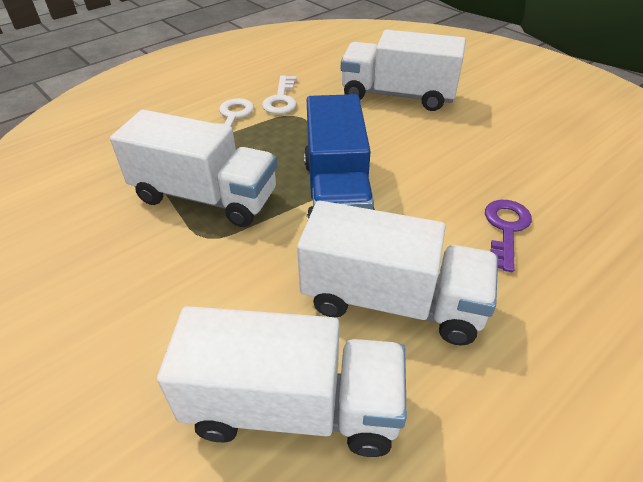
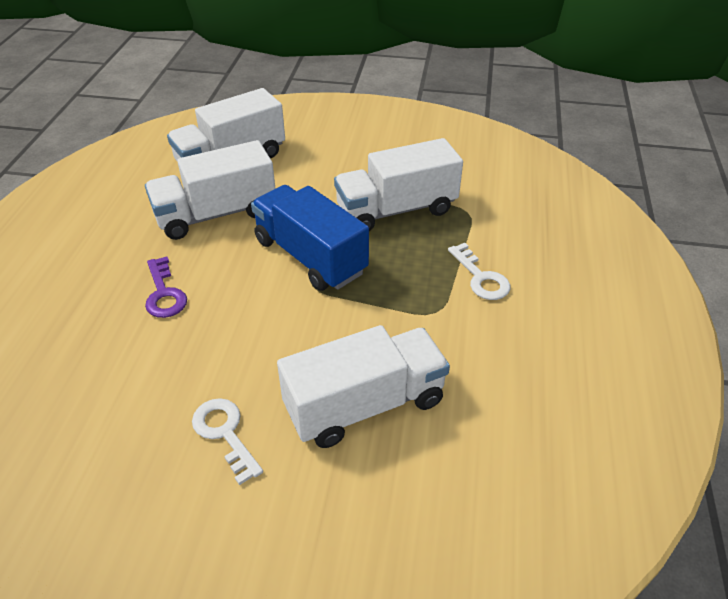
camera: 140 degrees right, 0 degrees up
white key [262,76,297,114] -> white key moved to [192,398,263,485]

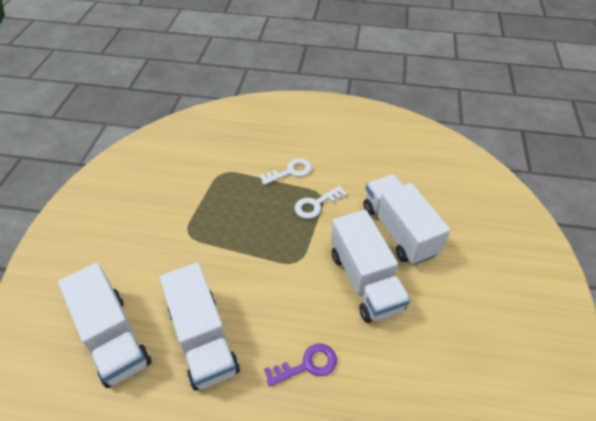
camera: 90 degrees left, 5 degrees up
white key [192,398,263,485] -> white key moved to [294,186,347,219]
blue truck [251,185,369,291] -> none
white truck [334,138,463,231] -> white truck moved to [331,210,410,323]

